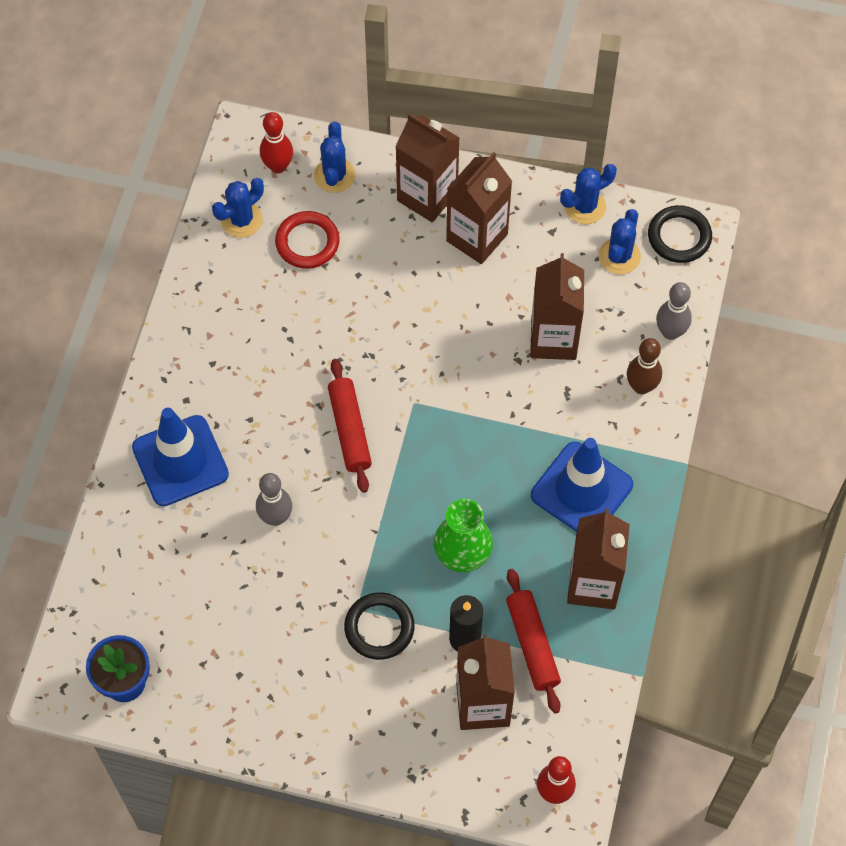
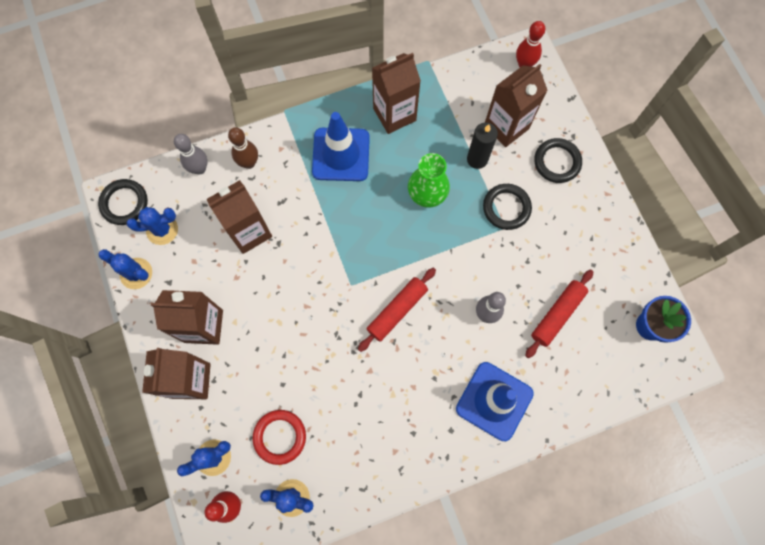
camera: 125 degrees left, 10 degrees up
red rolling pin [506,569,561,714] -> red rolling pin moved to [525,270,593,358]
none -> black ring [534,138,582,183]

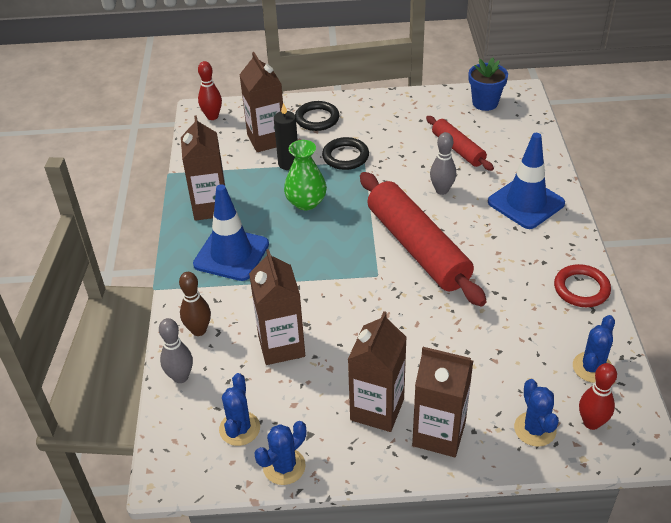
camera: 70 degrees left, 30 degrees down
black ring [98,179,148,225] -> none
red ring [253,410,306,465] -> red ring moved to [554,264,611,307]
red rolling pin [358,268,436,352] -> red rolling pin [360,172,487,306], size x1.86

